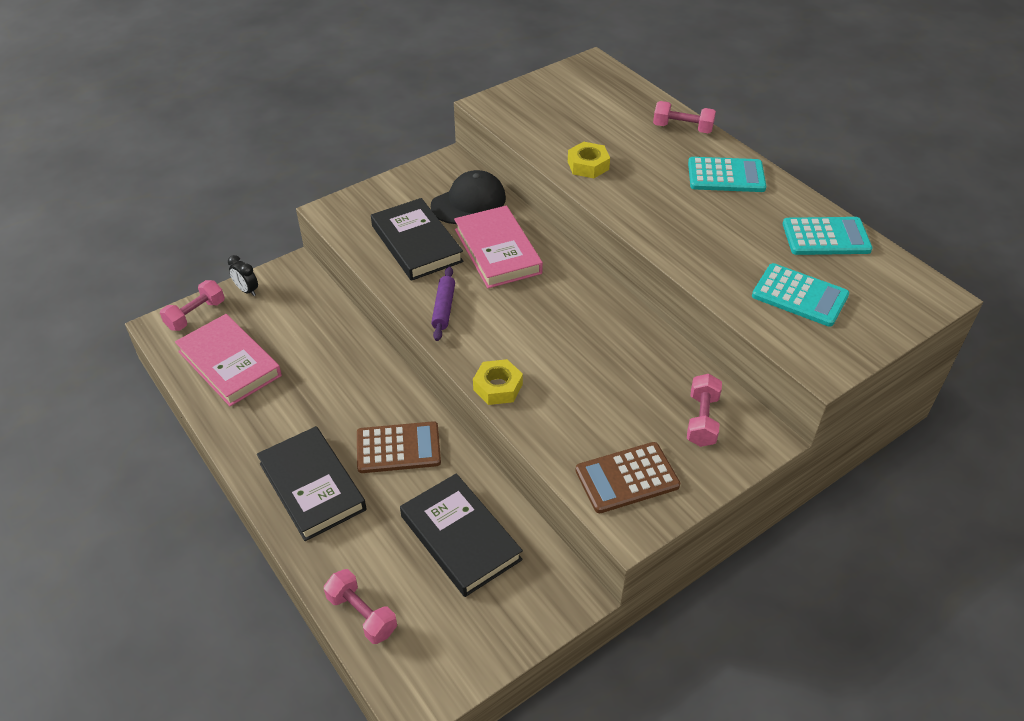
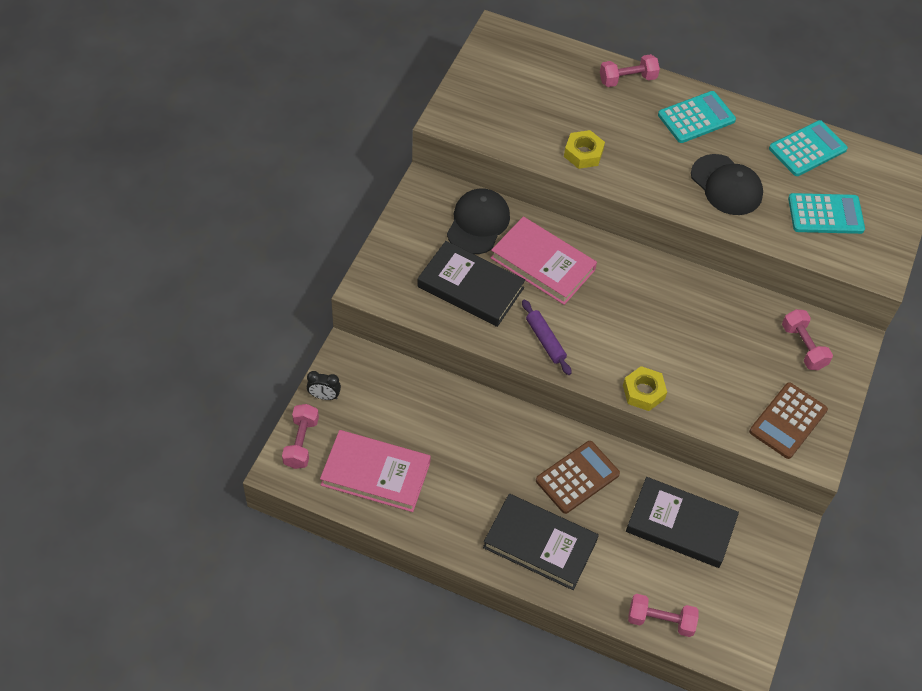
camera: 35 degrees left, 10 degrees up
none -> black cap [691,154,763,215]

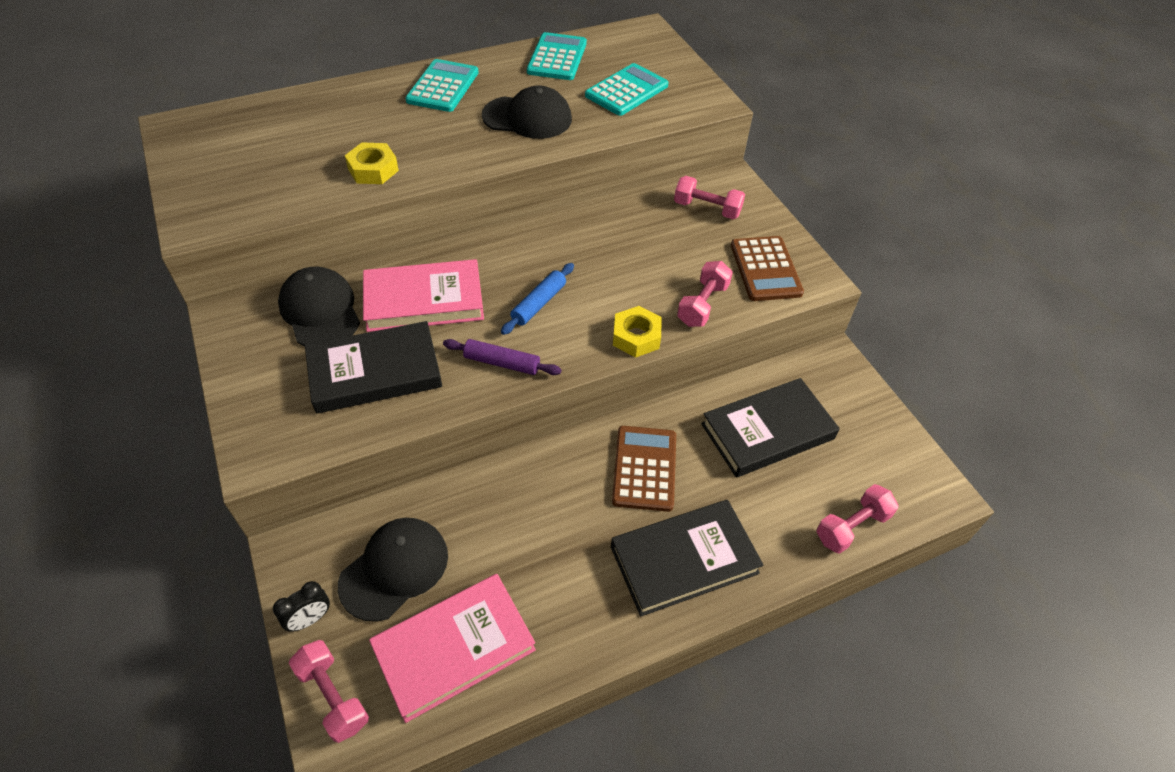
camera: 45 degrees left, 5 degrees down
pink dumbbell [600,54,660,87] -> pink dumbbell moved to [677,261,733,327]
none -> black cap [338,518,448,622]
none -> blue rolling pin [501,263,574,335]

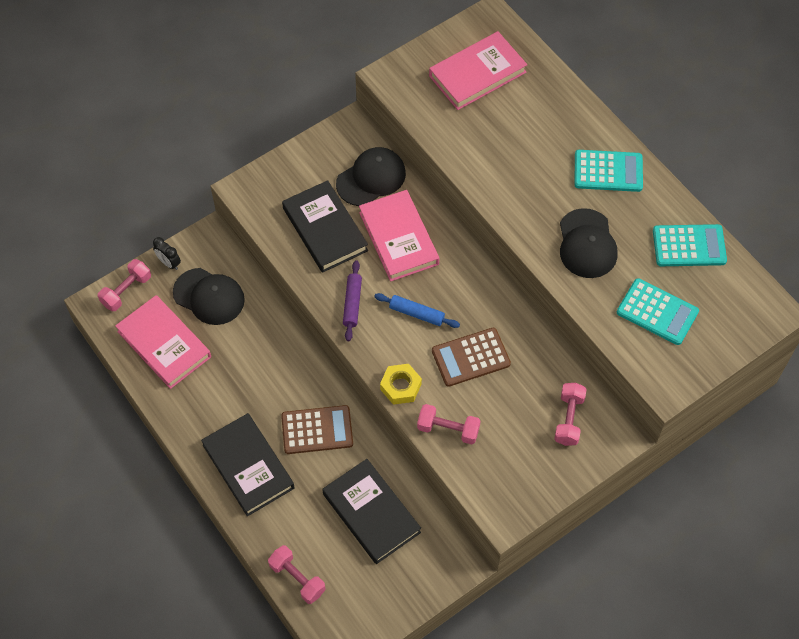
camera: 80 degrees right, 10 degrees up
yellow nut [345,143,399,184] -> none
brown calculator [731,236,804,301] -> brown calculator moved to [432,328,511,387]
none -> pink book [429,31,527,110]

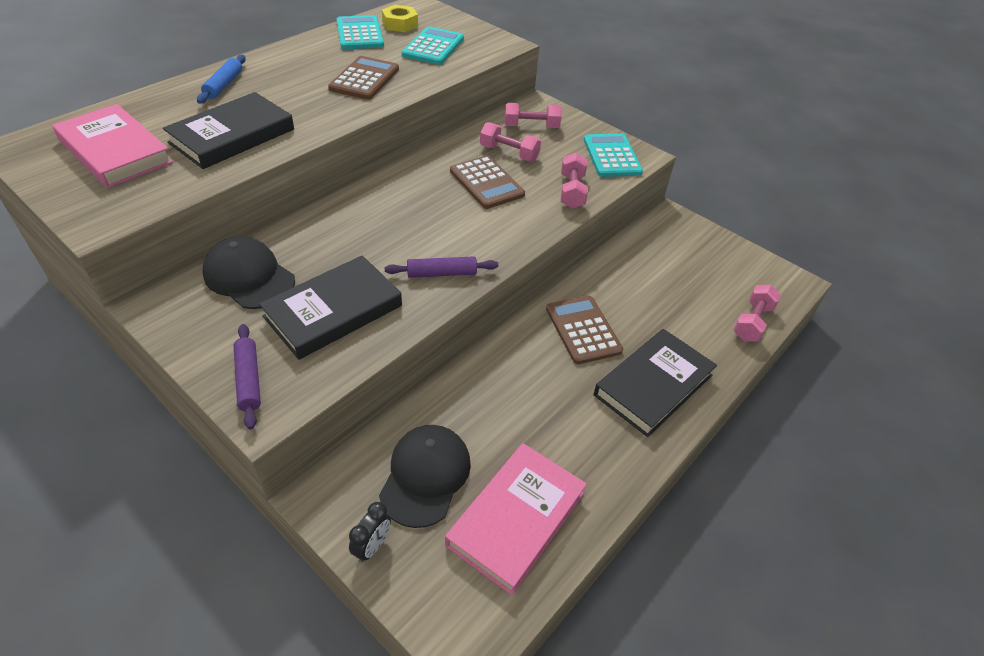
camera: 105 degrees left, 15 degrees down
pink dumbbell [98,259,151,311] -> pink dumbbell moved to [480,122,541,161]
black book [322,459,421,564] -> black book moved to [163,92,294,169]
pink book [359,190,439,282] -> none
blue rolling pin [374,293,460,328] -> blue rolling pin moved to [197,55,246,104]
yellow nut [380,364,422,405] -> yellow nut moved to [382,5,418,32]
black cap [560,208,617,278] -> brown calculator [328,56,399,100]
turquoise calculator [575,150,643,192] -> turquoise calculator moved to [584,133,643,177]
none -> purple rolling pin [234,324,261,430]

